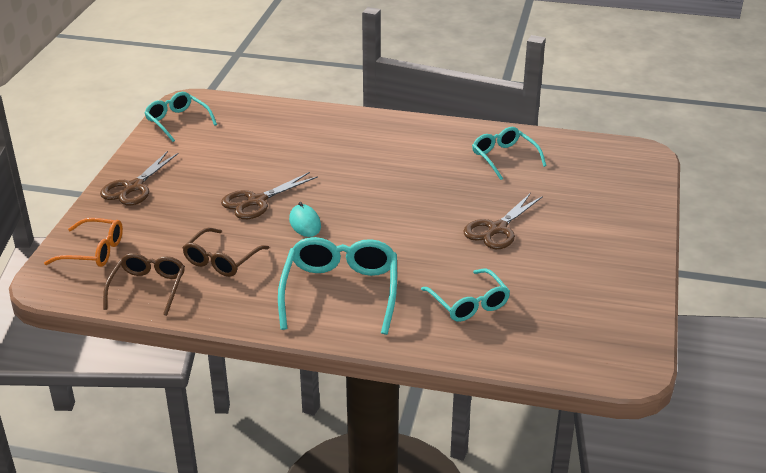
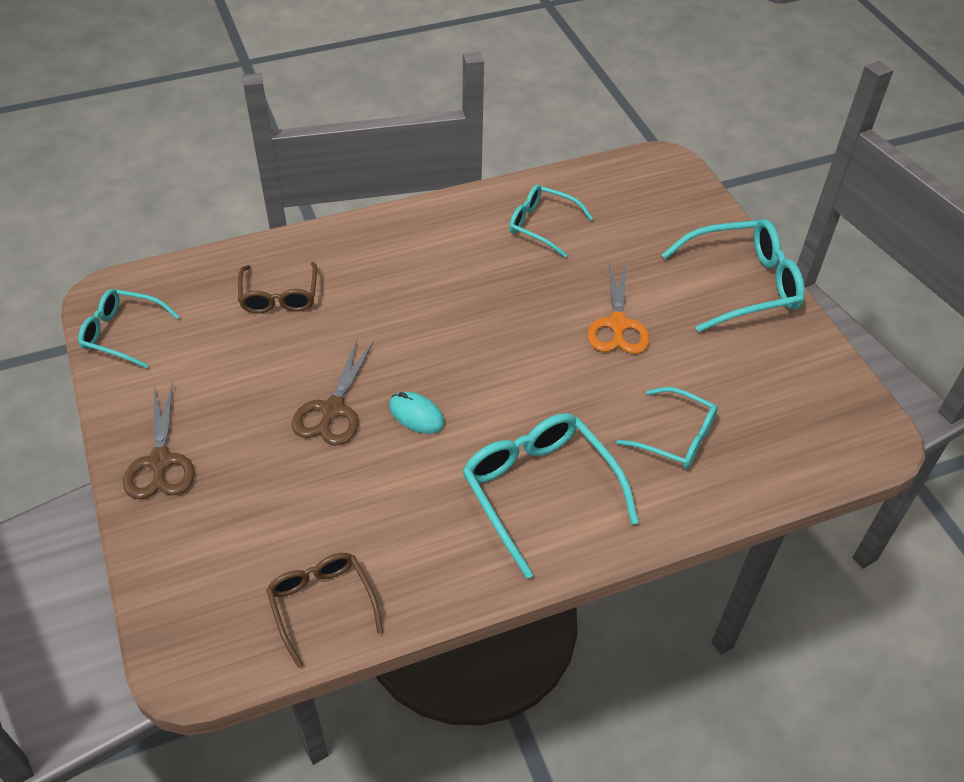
camera: 35 degrees left, 15 degrees up
orange glasses [44,218,123,267] -> none
brown glasses [182,227,269,277] -> brown glasses moved to [238,262,317,313]
brown scissors [463,193,543,249] -> orange scissors [587,262,650,354]
none -> turquoise glasses [662,219,805,332]

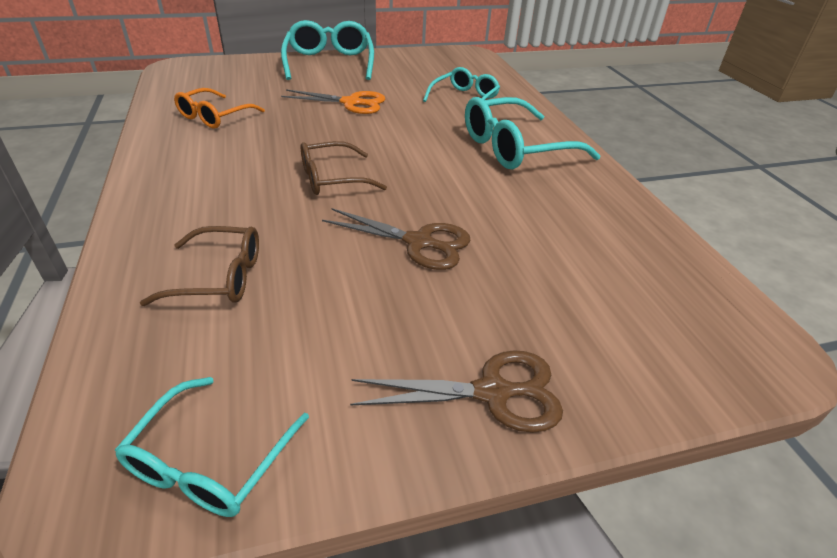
camera: 85 degrees left, 10 degrees down
brown glasses [266,553,383,668] -> brown glasses moved to [301,141,387,195]
turquoise mouse [389,392,445,434] -> none
turquoise glasses [509,184,593,258] -> orange glasses [174,88,265,129]

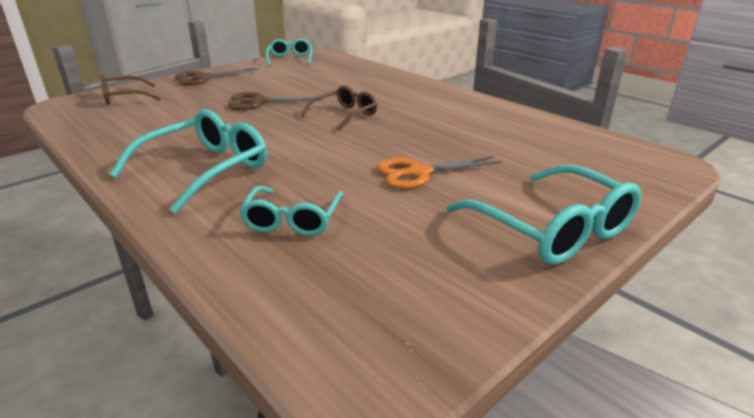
camera: 155 degrees right, 10 degrees down
brown glasses [140,226,259,306] -> brown glasses moved to [100,74,161,105]
orange glasses [174,88,265,129] -> none

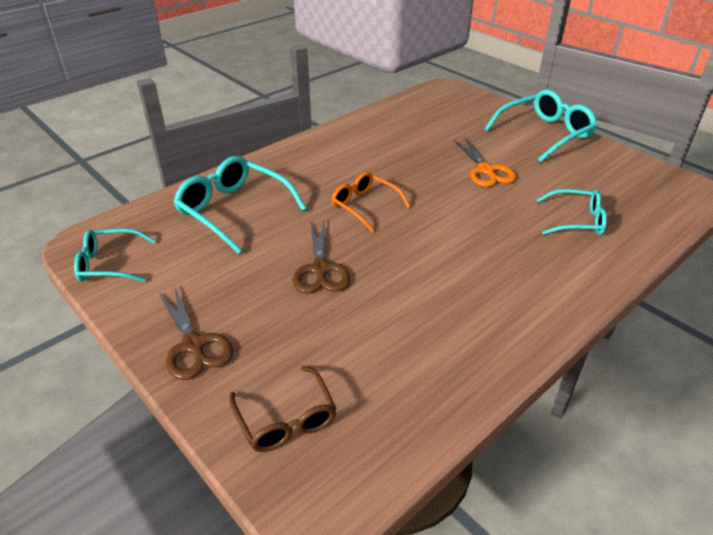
camera: 90 degrees left, 10 degrees up
turquoise glasses [109,109,267,214] -> turquoise glasses moved to [173,156,307,254]
brown glasses [301,85,377,131] -> orange glasses [331,172,411,232]

